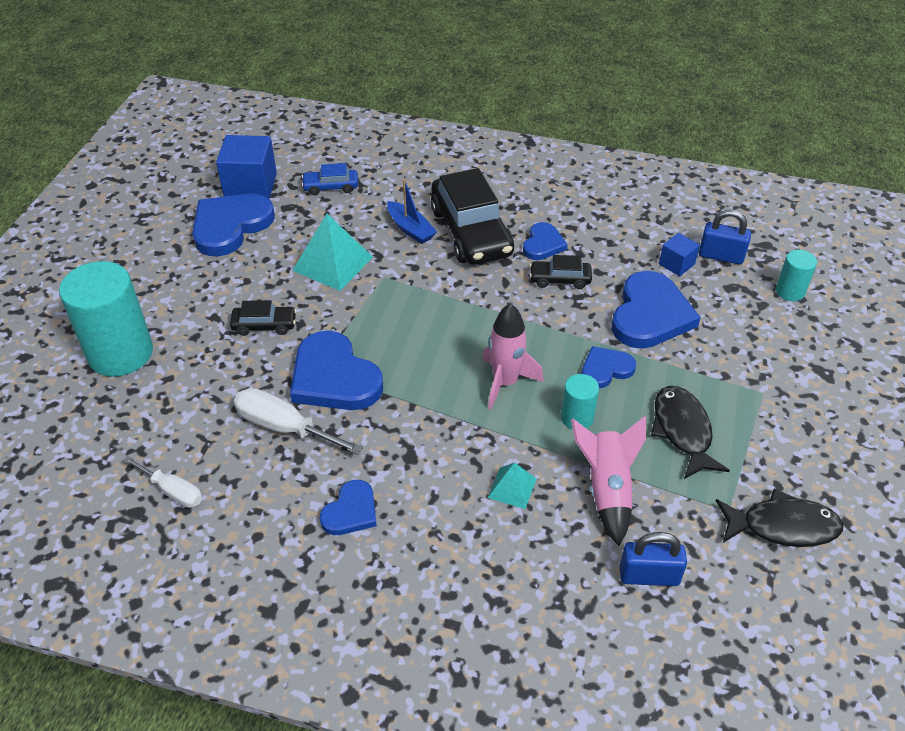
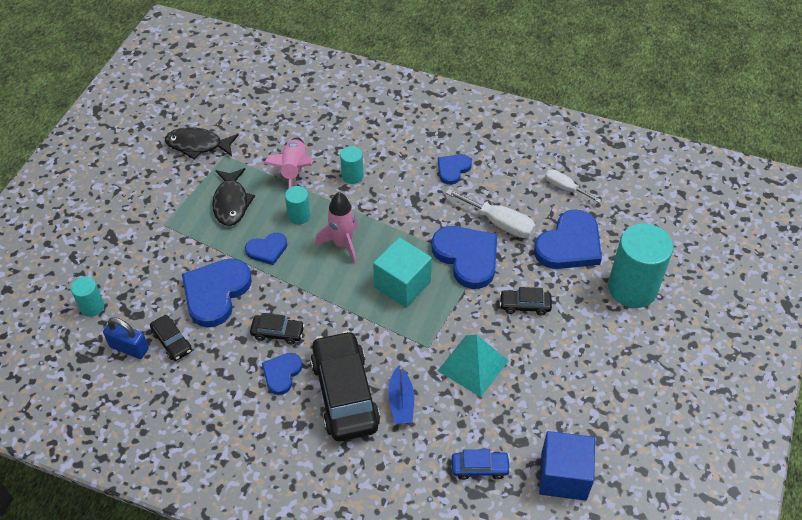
camera: 175 degrees left, 5 degrees up
blue heart [192,193,275,256] -> blue heart moved to [534,209,602,269]
blue boat [387,179,437,244] -> blue boat turned 150 degrees counterclockwise [388,366,414,424]
turquoise pyramid [488,462,537,509] -> turquoise cylinder [340,146,363,184]
blue padlock [620,532,687,586] -> none
blue cube [659,233,700,276] -> black car [150,315,192,361]
none -> turquoise cube [373,237,432,307]

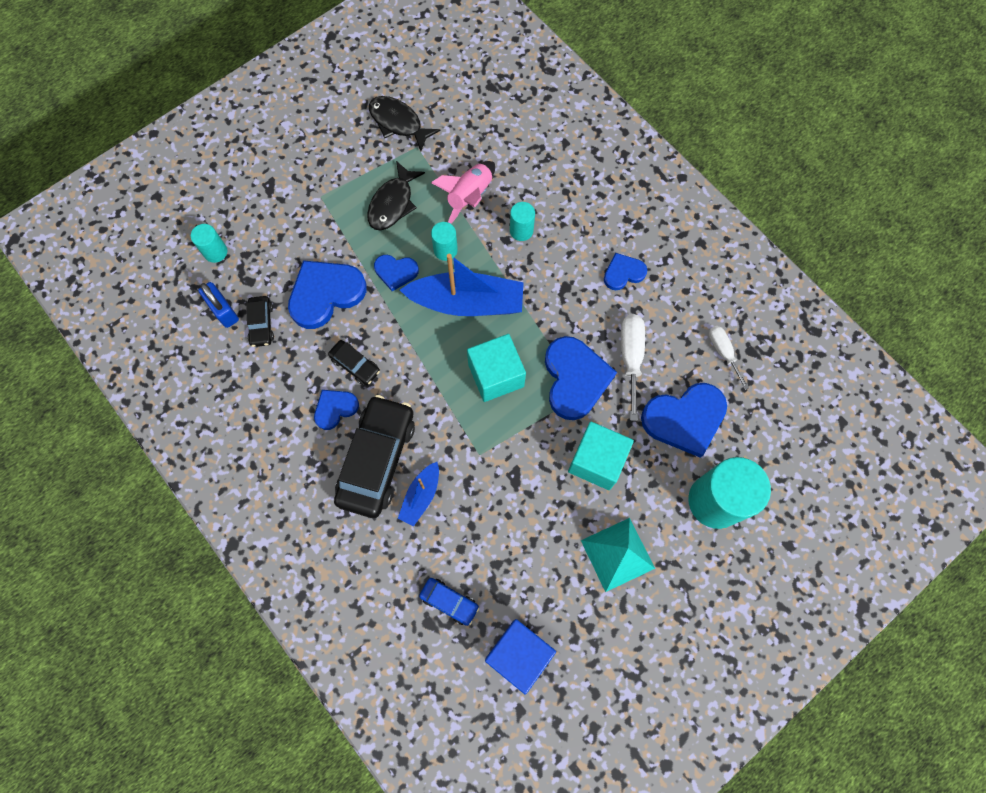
camera: 30 degrees right, 20 degrees up
pink rocket [315,192,359,265] -> blue boat [400,254,524,316]
turquoise pyramid [438,335,509,397] -> turquoise pyramid moved to [581,518,655,592]
white screwdriver [446,189,536,238] -> white screwdriver turned 150 degrees counterclockwise [621,314,645,421]
black car [500,287,552,315] -> turquoise cube [568,421,634,490]

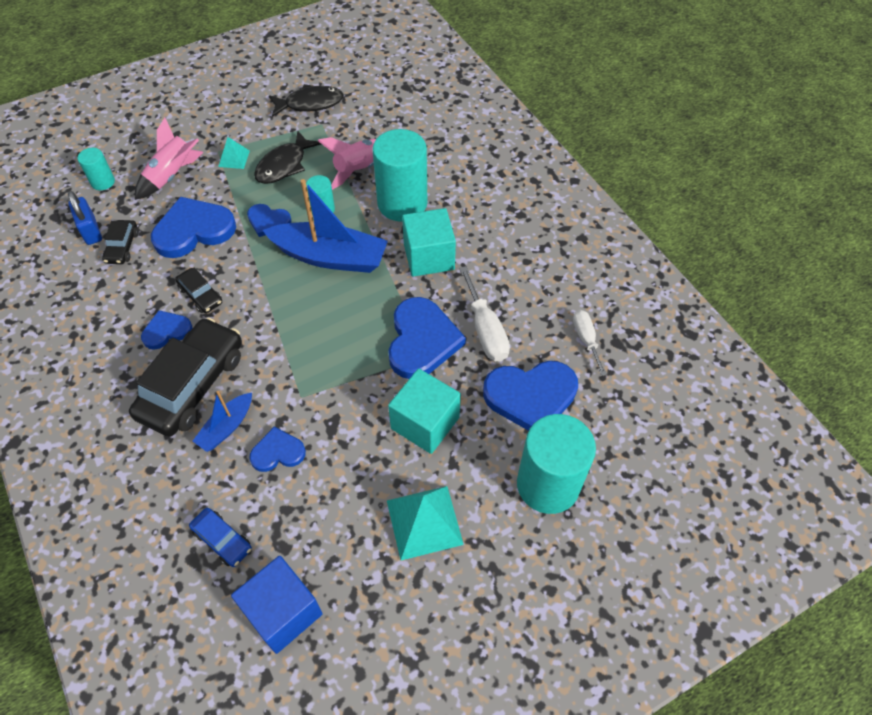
camera: 10 degrees right, 15 degrees down
black fish [369,96,440,151] -> black fish turned 120 degrees clockwise [269,84,344,117]
turquoise cube [467,334,526,402] -> turquoise cube moved to [402,208,456,277]
turquoise cylinder [510,202,535,241] -> turquoise cylinder [373,129,427,222], size x2.08
blue heart [604,253,647,290] -> blue heart moved to [249,427,306,472]
white screwdriver [621,314,645,421] -> white screwdriver turned 150 degrees clockwise [459,266,510,362]
none -> pink rocket [135,118,203,200]
none -> turquoise pyramid [218,137,250,169]

